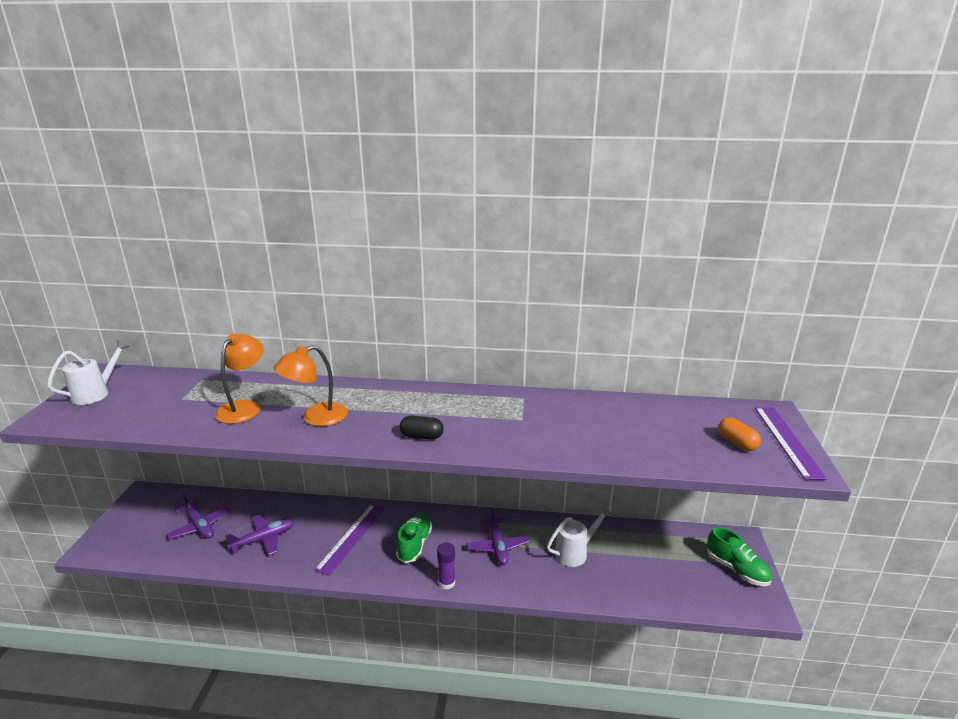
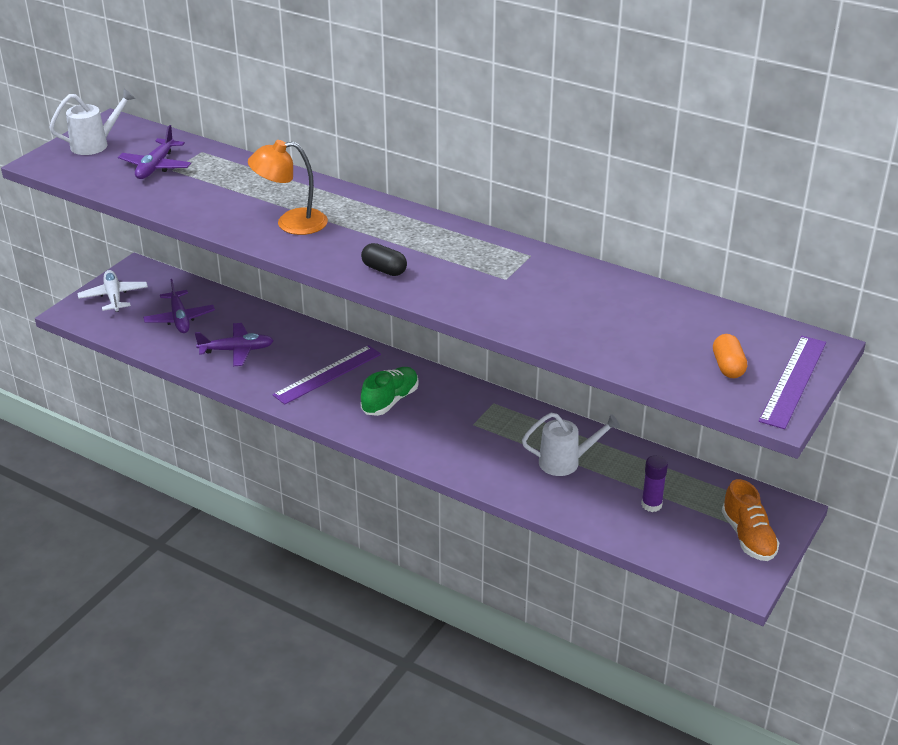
camera: 25 degrees right, 10 degrees up
orange lamp [215,333,263,424] -> none
purple glue stick [437,542,455,590] -> purple glue stick moved to [641,455,668,512]
purple plane [466,507,530,565] -> purple plane moved to [118,125,191,179]
green shoe [707,527,772,586] -> orange shoe [722,479,779,561]
none -> white plane [77,270,148,312]

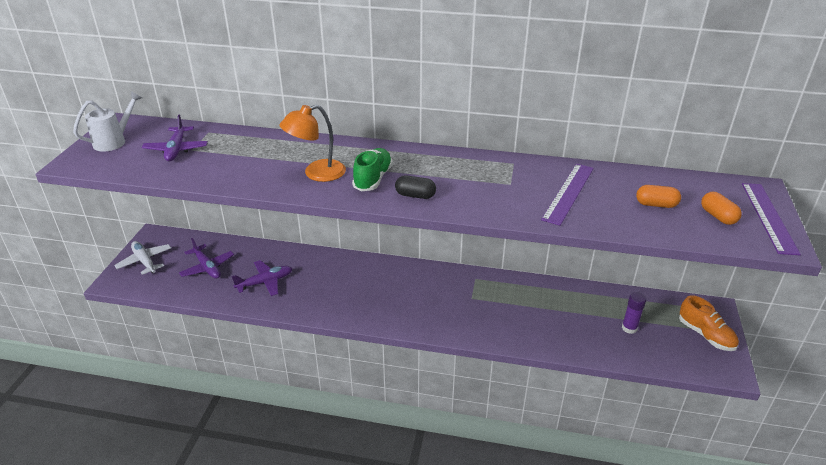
camera: 20 degrees left, 0 degrees up
purple ruler [272,345,381,405] -> purple ruler moved to [541,164,594,226]
green shoe [361,367,419,416] -> green shoe moved to [352,148,393,191]
white watering can [522,413,620,476] -> none
none -> orange capsule [636,185,681,208]

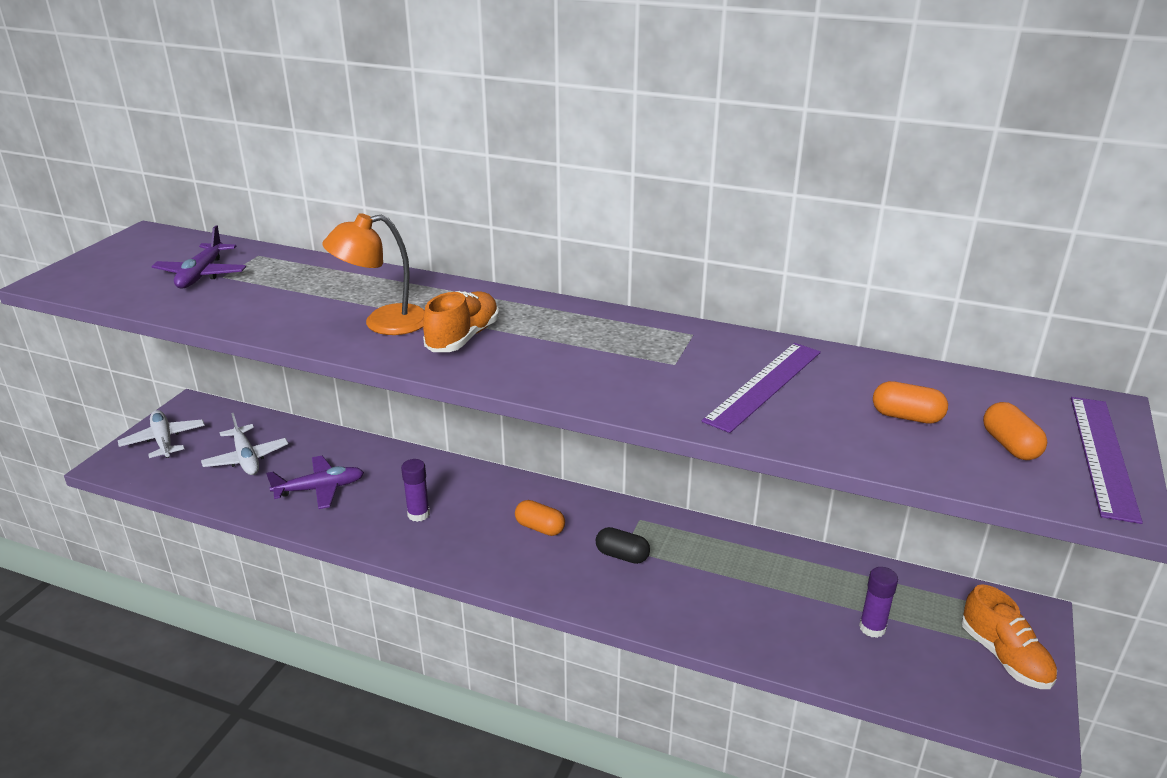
camera: 10 degrees right, 5 degrees down
white watering can [73,91,142,152] -> none
purple plane [179,238,234,279] -> white plane [201,413,288,475]
green shoe [352,148,393,191] -> orange shoe [423,291,499,352]
black capsule [395,175,436,199] -> black capsule moved to [596,527,650,564]
none -> purple glue stick [401,459,430,522]
none -> orange capsule [515,500,565,536]

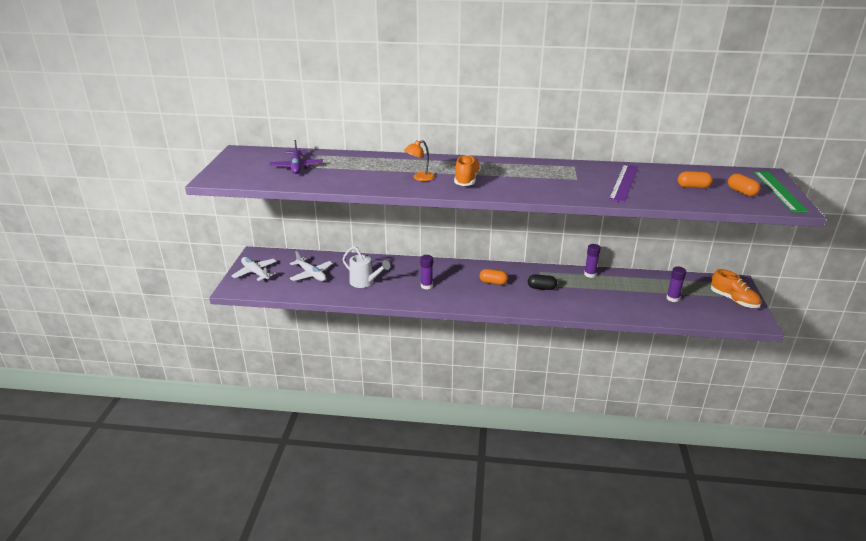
camera: 15 degrees left, 0 degrees up
purple plane [266,456,364,509] -> white watering can [342,246,390,288]
orange lamp [322,213,425,335] -> orange lamp [404,140,435,181], size x0.65
purple ruler [1071,397,1143,524] -> green ruler [754,172,809,212]
none -> purple glue stick [584,244,601,278]

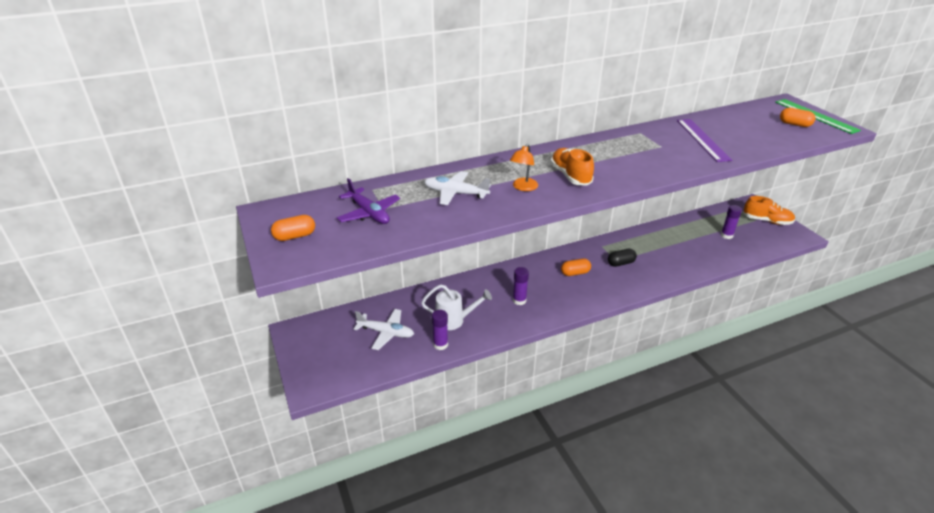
camera: 30 degrees left, 5 degrees up
white plane [231,257,277,281] -> white plane moved to [424,171,491,205]
purple glue stick [584,244,601,278] -> purple glue stick moved to [432,310,448,350]
orange capsule [678,171,713,188] -> orange capsule moved to [271,215,315,241]

